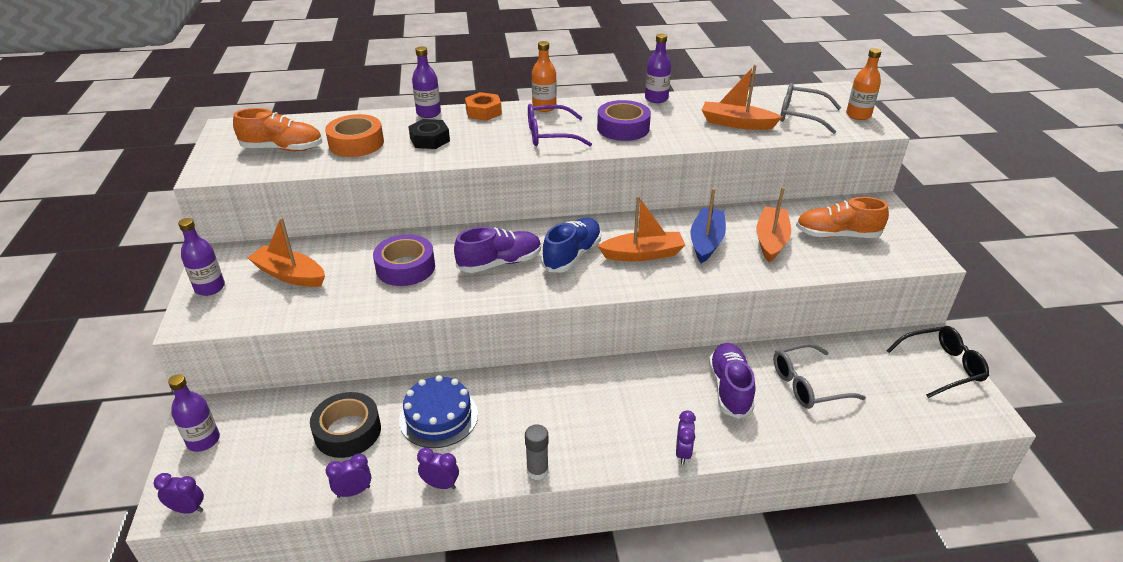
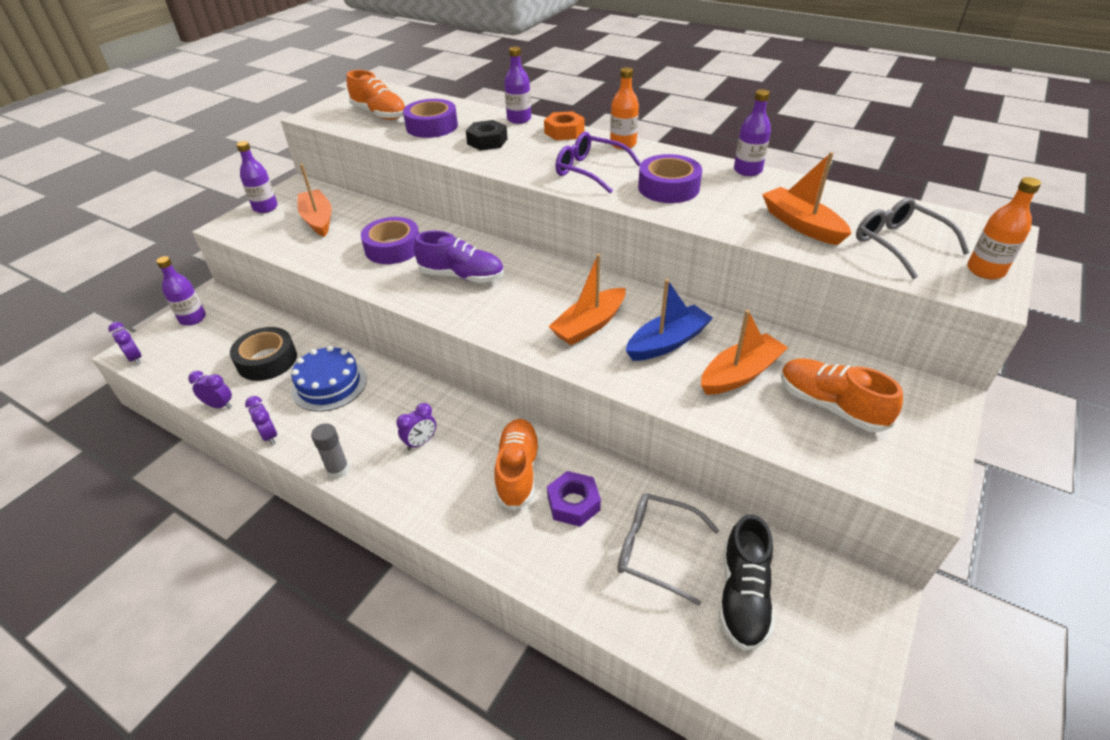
camera: 40 degrees right, 5 degrees up
orange tape [325,114,384,157] -> purple tape [403,99,458,138]
blue shoe [541,218,601,272] -> none
orange boat [598,196,685,261] -> orange boat turned 105 degrees clockwise [548,254,626,345]
purple clock [676,410,696,465] -> purple clock moved to [396,403,436,450]
purple shoe [709,343,755,419] -> purple nut [547,471,601,527]
black glasses [886,326,989,398] -> none
none -> orange shoe [494,419,540,511]
none -> black shoe [719,514,774,651]

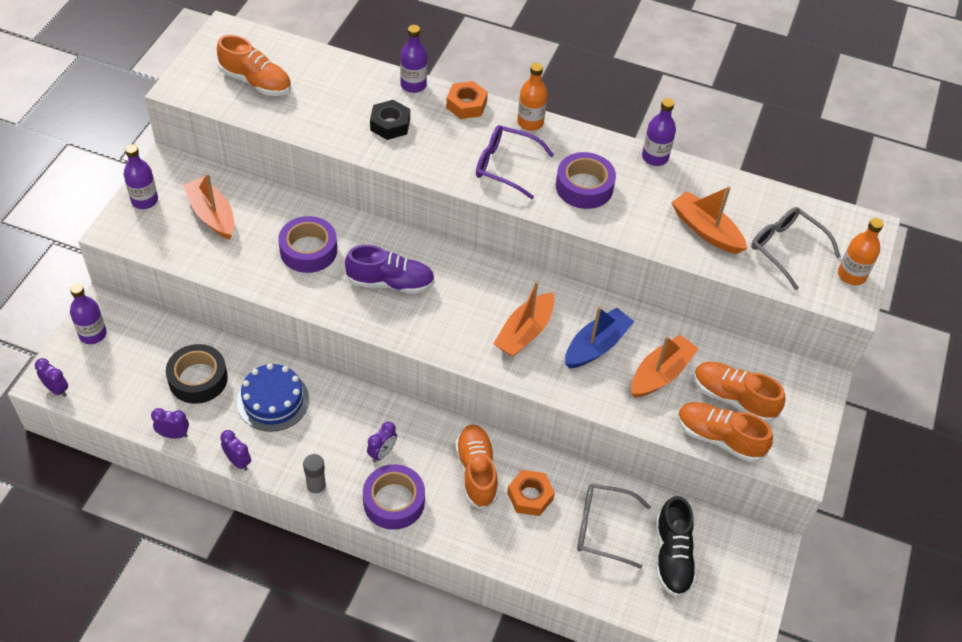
camera: 15 degrees left, 10 degrees up
purple tape [403,99,458,138] -> purple tape moved to [363,464,425,530]
purple nut [547,471,601,527] -> orange nut [507,470,555,516]
none -> orange shoe [677,402,773,462]

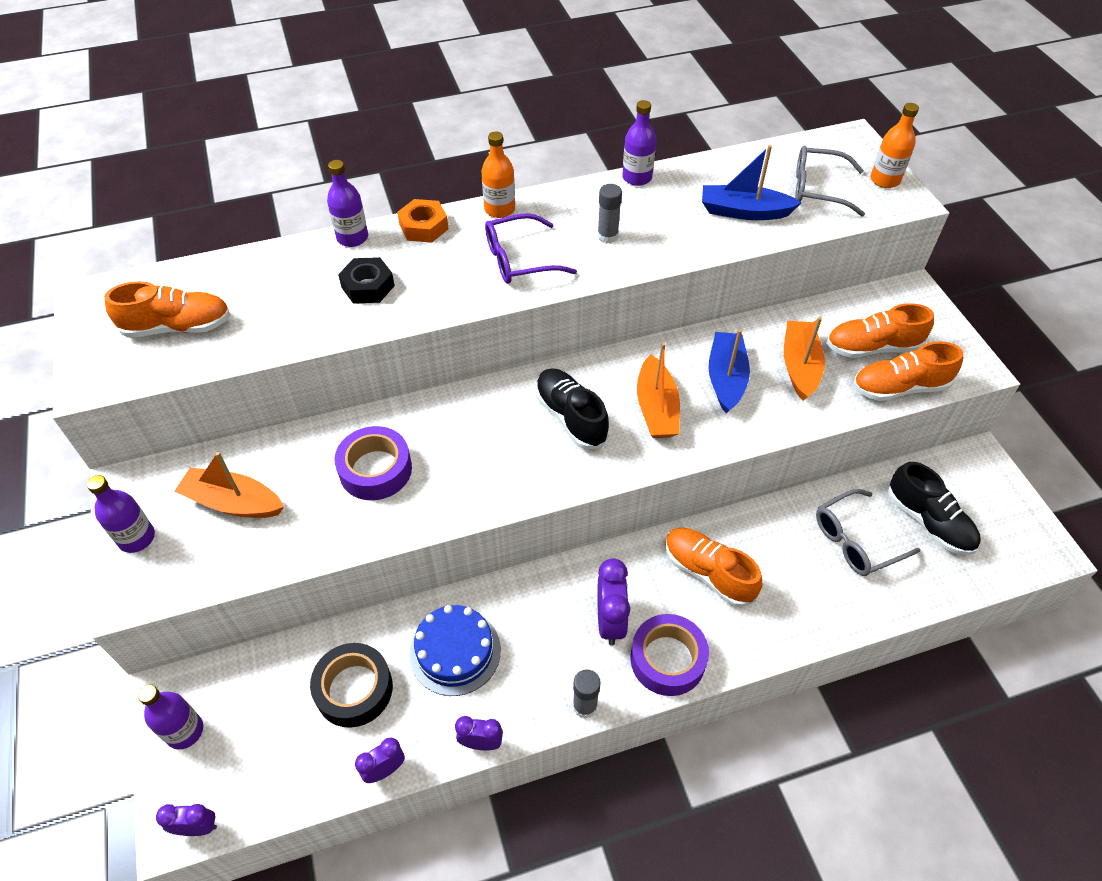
camera: 35 degrees left, 0 degrees up
purple shoe [345,245,435,294] -> none
purple clock [367,422,397,463] -> purple clock [597,558,630,646], size x1.58
orange nut [507,470,555,516] -> none
purple tape [556,152,616,209] -> grey glue stick [597,184,622,243]
orange boat [671,186,747,254] -> blue boat [702,145,801,220]
none -> black shoe [536,369,609,449]

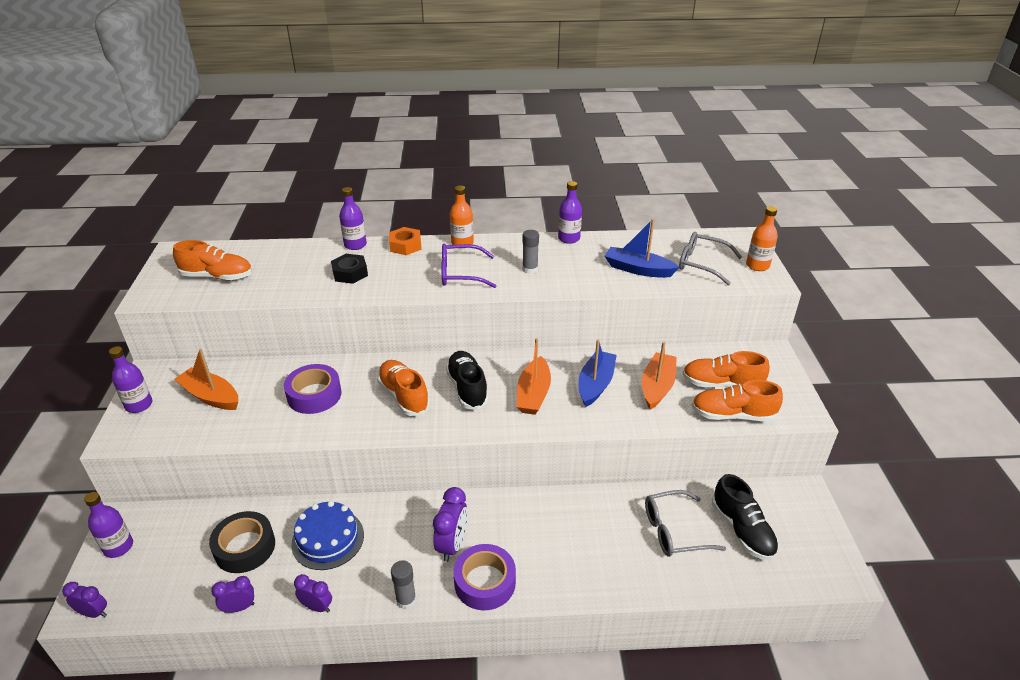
camera: 15 degrees right, 15 degrees down
orange shoe [665,527,762,607] -> orange shoe moved to [377,360,430,416]

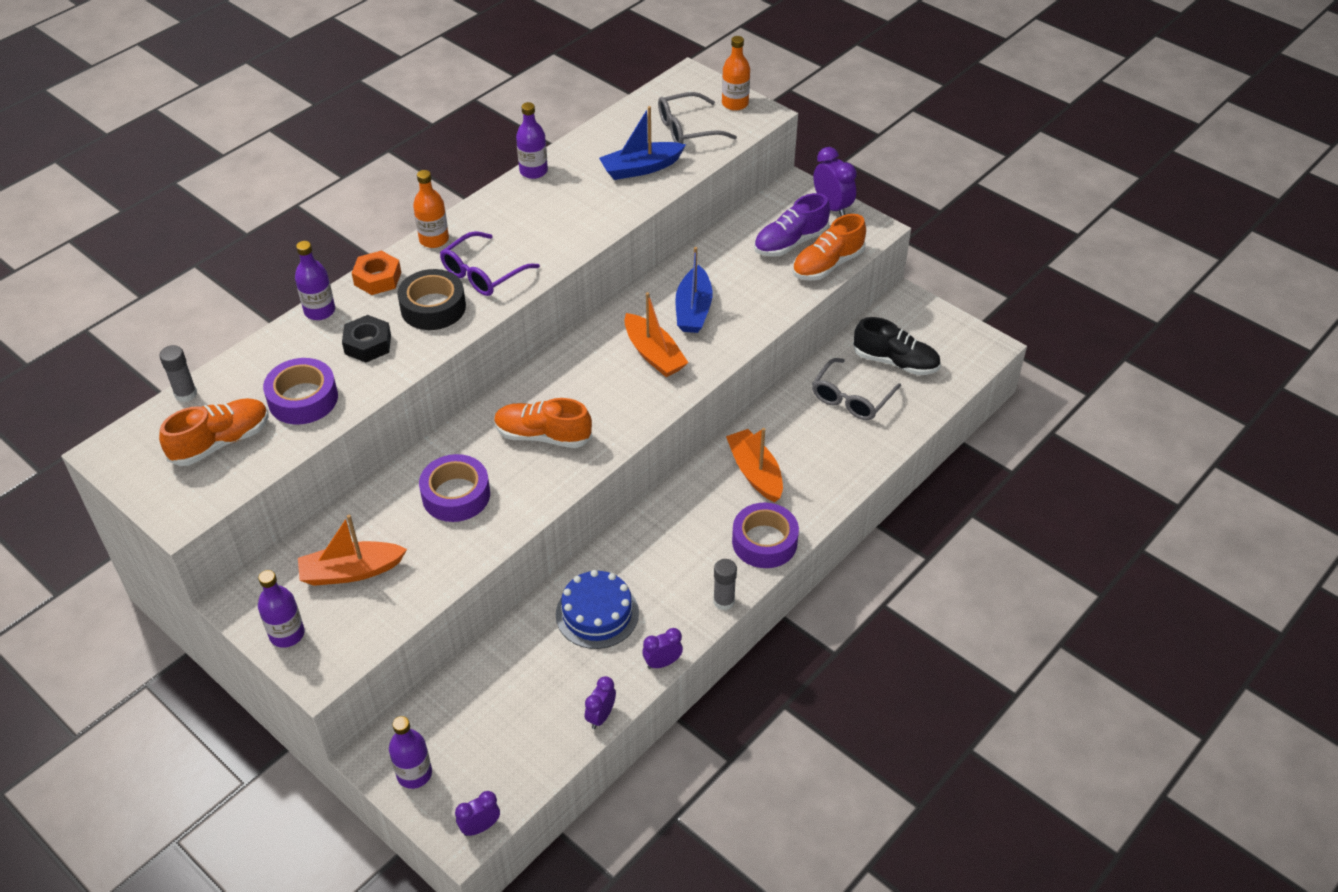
camera: 45 degrees left, 10 degrees up
black tape [209,511,275,573] -> black tape moved to [397,269,466,330]
purple clock [433,487,468,562] -> purple clock moved to [814,147,857,216]
black shoe [446,351,489,410] -> none
grey glue stick [522,230,539,274] -> grey glue stick moved to [159,345,197,402]
blue boat [578,339,617,407] -> blue boat turned 150 degrees counterclockwise [675,247,713,333]
orange boat [642,342,677,410] -> orange boat moved to [726,428,783,502]
orange shoe [682,351,770,387] -> purple shoe [754,193,830,257]
none -> purple tape [263,358,338,425]

